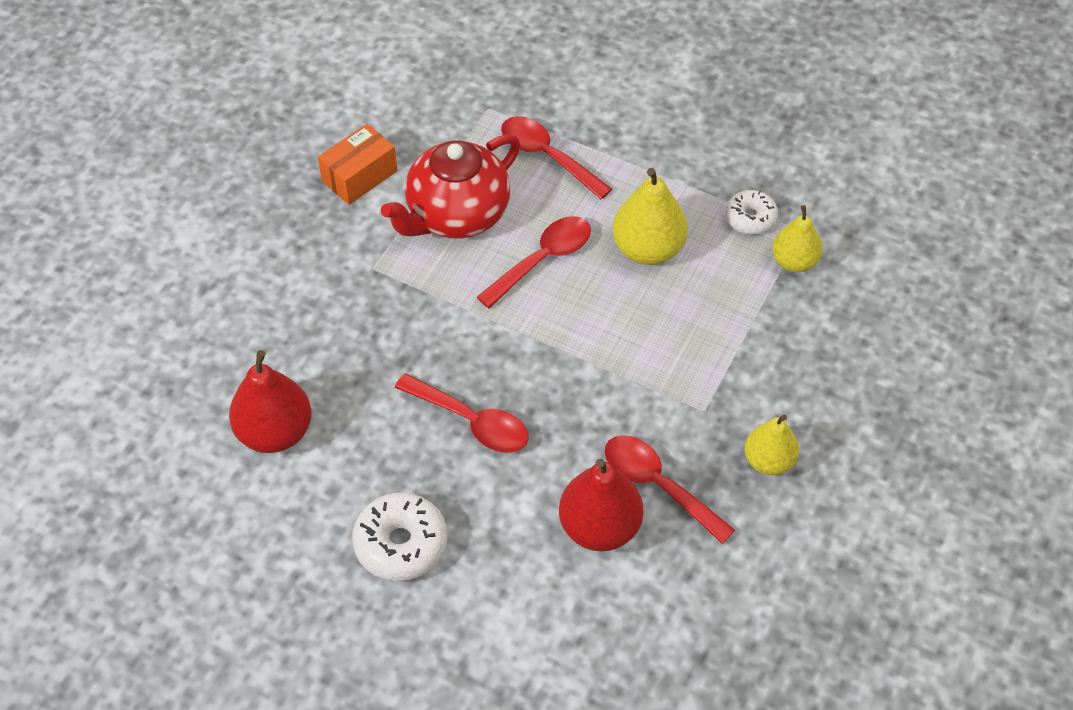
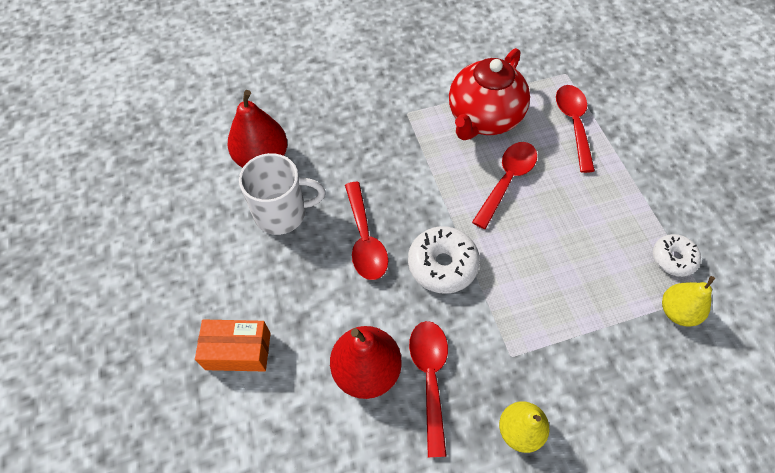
camera: 45 degrees right, 5 degrees up
orange box [318,124,397,205] -> orange box moved to [195,319,271,372]
white donut [352,492,447,581] -> white donut moved to [408,226,480,294]
red teapot [381,134,520,239] -> red teapot turned 60 degrees counterclockwise [449,48,530,140]
red spoon [477,216,591,308] -> red spoon turned 60 degrees counterclockwise [472,142,537,229]
yellow pear [612,168,688,265] -> none
none -> white mug [239,153,325,235]

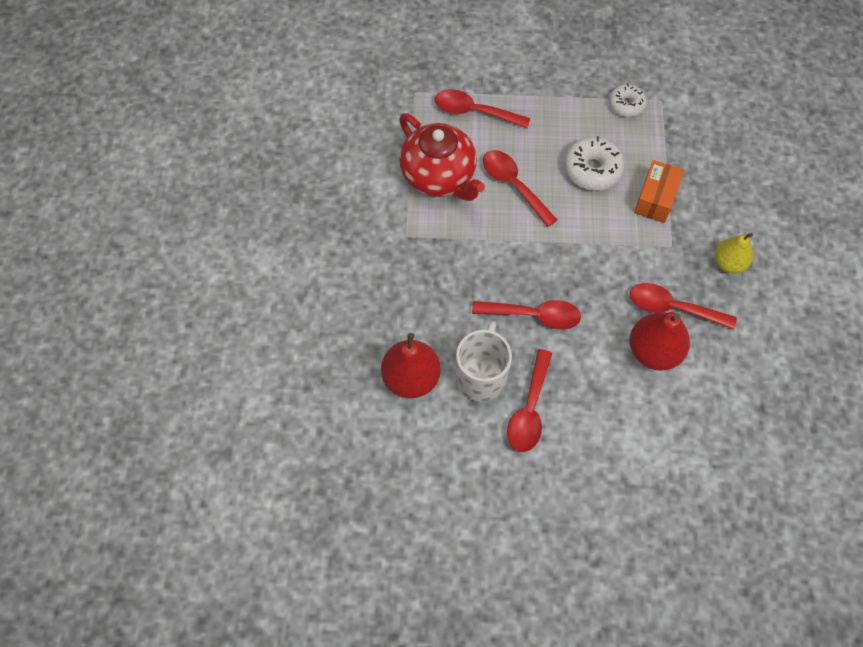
camera: 70 degrees left, 5 degrees up
orange box [195,319,271,372] -> orange box moved to [634,160,684,223]
white donut [408,226,480,294] -> white donut moved to [564,137,625,191]
yellow pear [662,276,715,327] -> none
none -> red spoon [507,349,552,452]

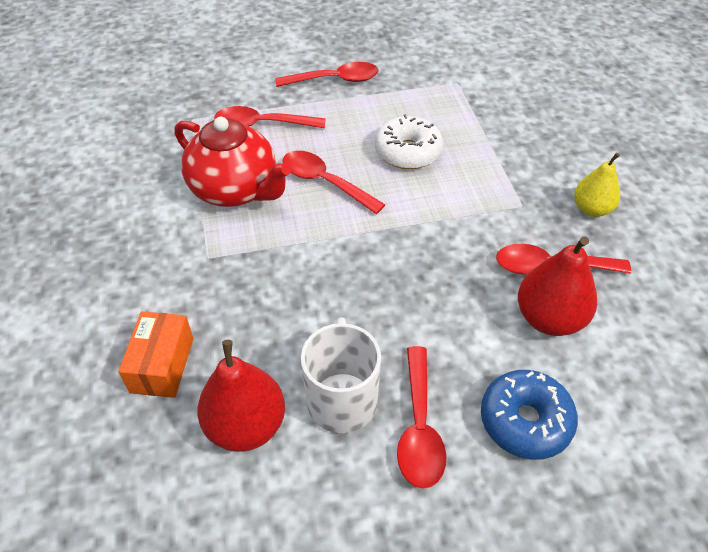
camera: 15 degrees left, 15 degrees down
red spoon [472,300,581,330] -> red spoon moved to [275,62,379,87]
white donut [609,84,647,117] -> none
orange box [634,160,684,223] -> orange box moved to [118,311,194,398]
none -> blue donut [481,370,578,460]

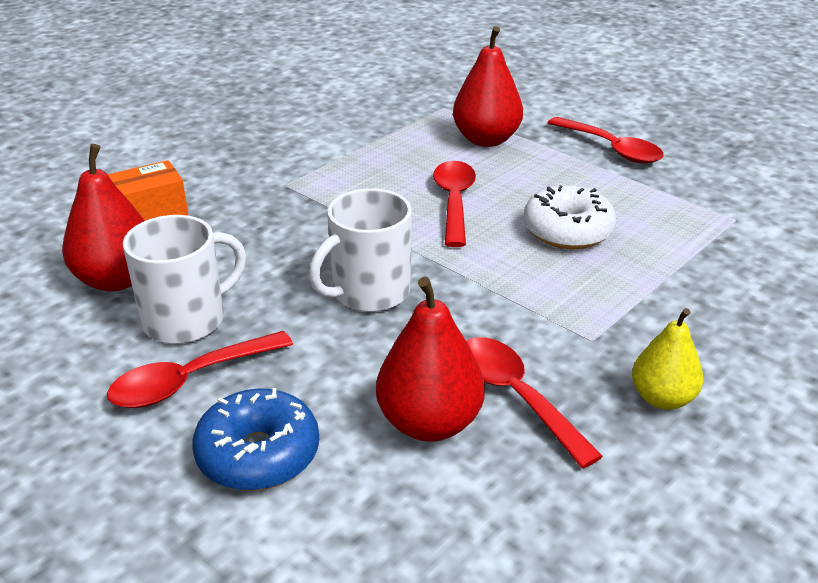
camera: 55 degrees right, 15 degrees down
red teapot [175,117,291,207] -> none
red spoon [214,106,326,128] -> red pear [453,26,523,147]
none -> white mug [309,188,412,312]

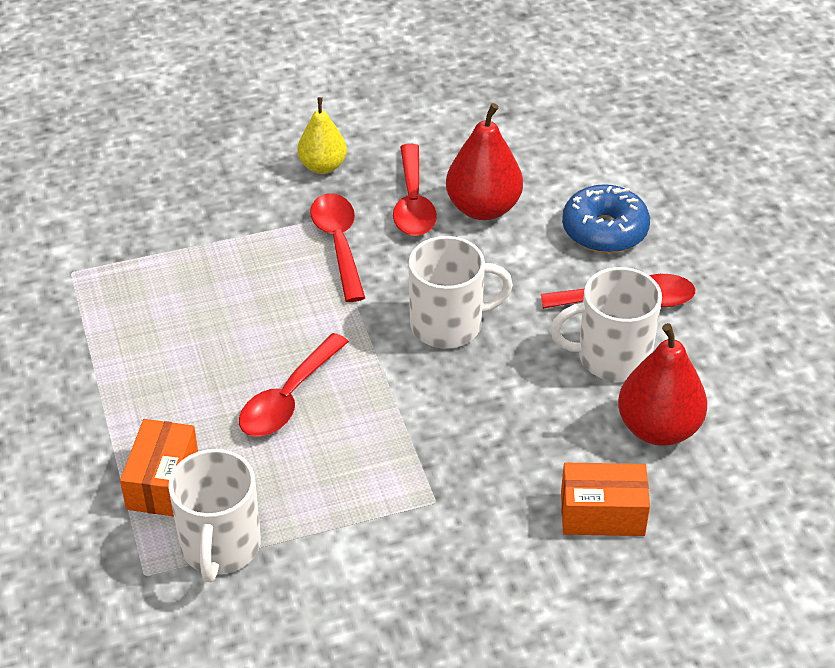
camera: 150 degrees left, 10 degrees up
red pear [453,26,523,147] -> orange box [120,419,198,516]
white donut [523,185,616,249] -> none
red spoon [548,117,664,164] -> red spoon moved to [310,193,365,302]
none -> white mug [168,449,261,582]

